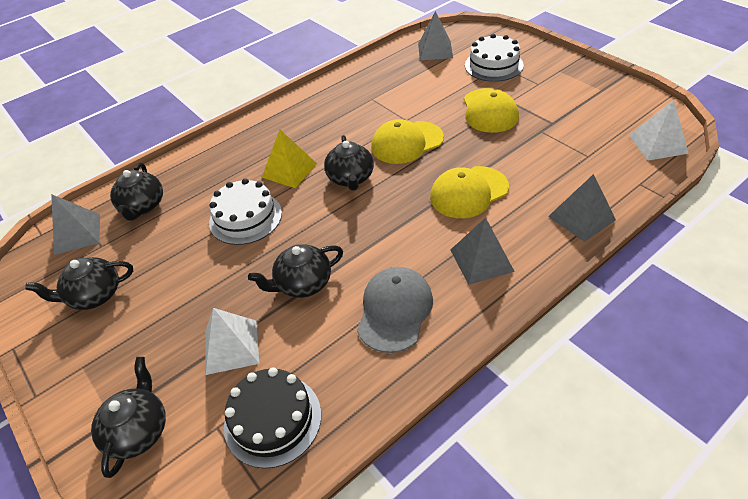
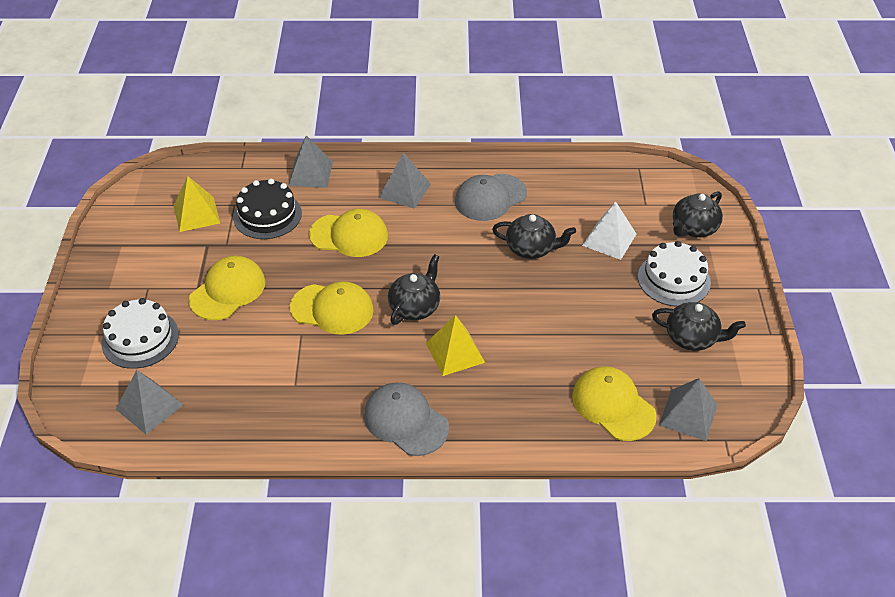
camera: 145 degrees left, 0 degrees up
black teapot [110,162,163,221] -> yellow cap [572,367,657,441]
white cake [209,178,282,245] -> white cake moved to [638,241,711,307]
black cake [224,367,321,469] -> black cake moved to [233,179,302,239]
white pyramid [629,100,689,161] -> none
none -> yellow pyramid [174,176,220,232]
none -> grey cap [364,383,449,456]

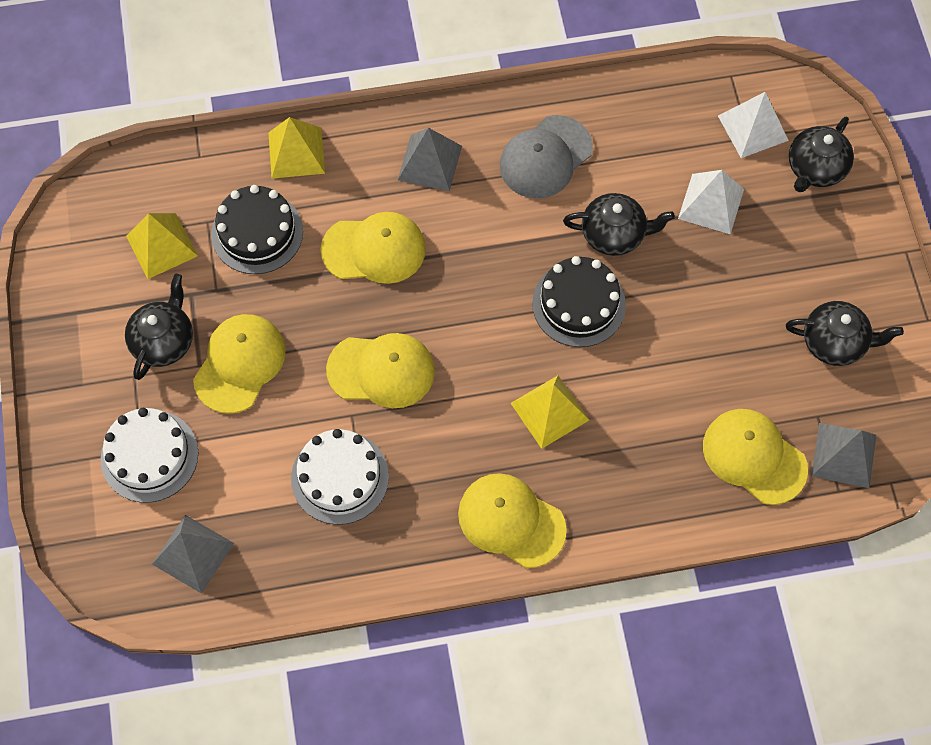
camera: 10 degrees left, 20 degrees up
grey pyramid [288,136,333,188] -> yellow pyramid [268,117,325,179]
grey cap [364,383,449,456] -> yellow cap [458,473,567,568]
black teapot [388,254,440,325] -> black teapot moved to [125,274,193,380]
white cake [638,241,711,307] -> white cake moved to [291,429,389,525]
none -> black cake [532,256,626,347]
none -> white pyramid [718,92,789,158]

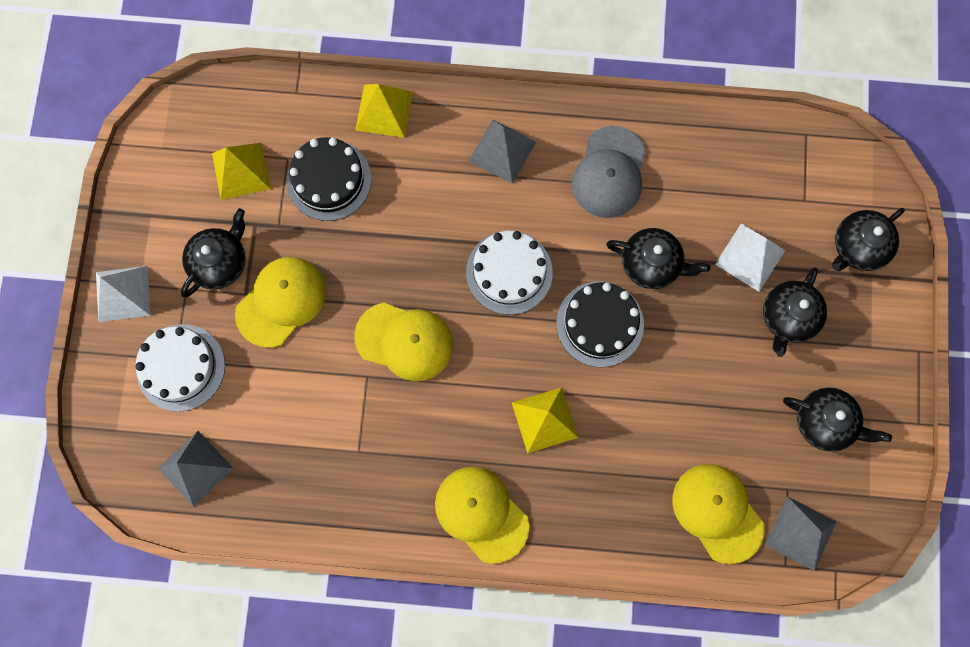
camera: 15 degrees right, 10 degrees up
white cake [291,429,389,525] -> white cake moved to [466,231,553,315]
yellow cap [321,212,426,284] -> none
grey cap [499,115,593,199] -> grey cap turned 45 degrees counterclockwise [572,126,646,218]
white pyramid [718,92,789,158] -> white pyramid moved to [96,266,151,322]
none -> black teapot [763,268,827,357]

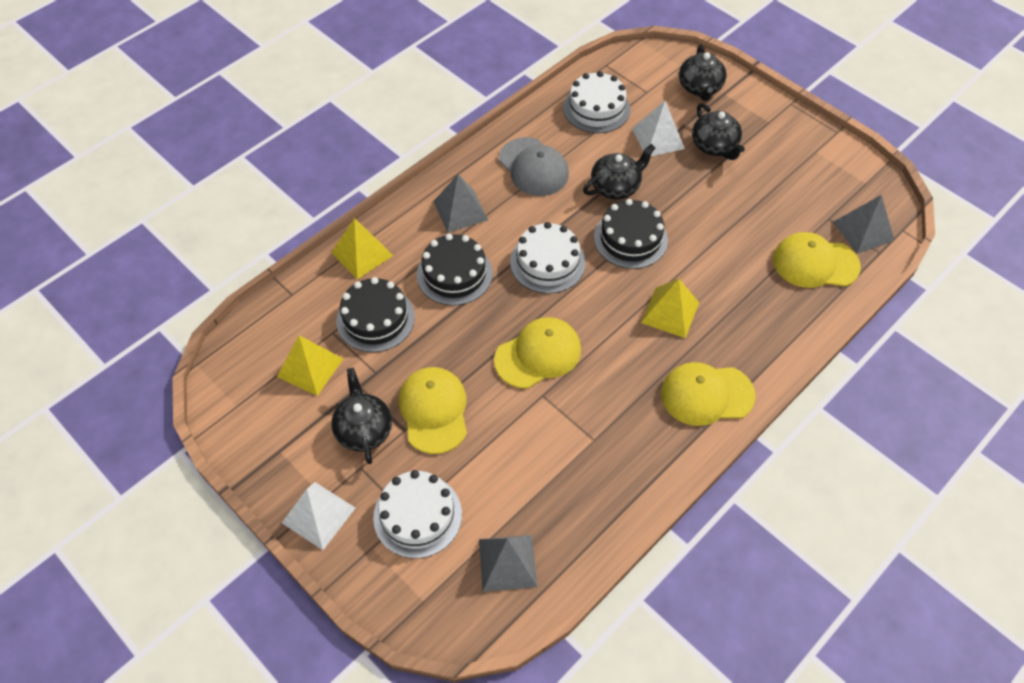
camera: 50 degrees left, 20 degrees down
black teapot [783,387,892,452] -> none
none -> black cake [417,234,493,306]
none -> white cake [563,71,630,133]

